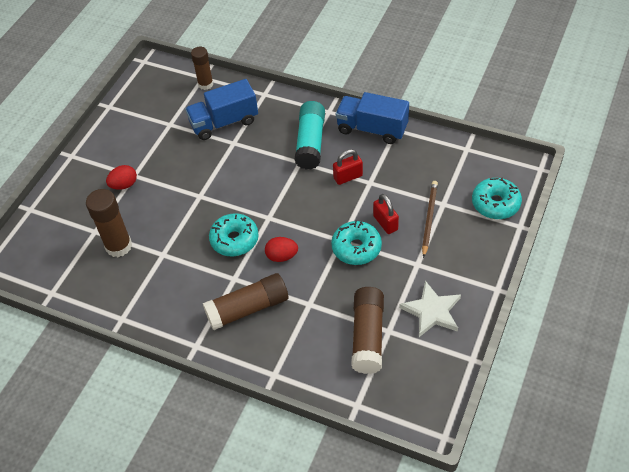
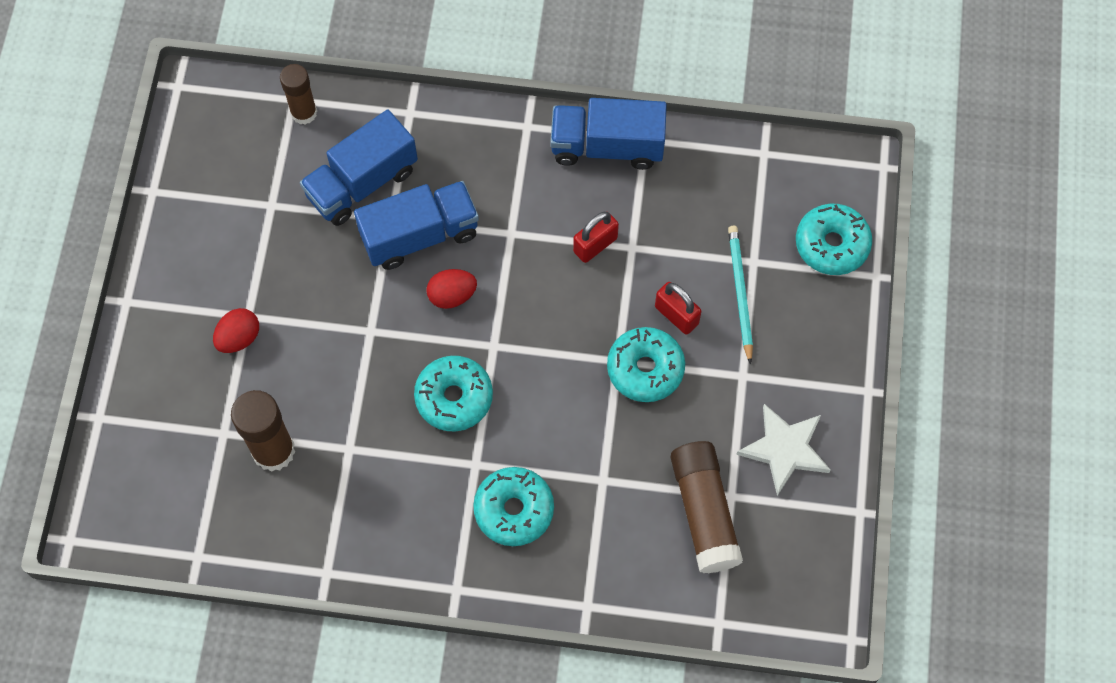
camera: 20 degrees left, 15 degrees up
brown glue stick [203,273,288,330] -> turquoise donut [473,467,554,546]
red egg [265,237,298,262] -> red egg moved to [426,269,477,309]
turquoise glue stick [294,101,325,170] -> none
brown pencil [422,181,438,258] -> turquoise pencil [728,226,753,364]
none -> blue truck [354,181,479,270]

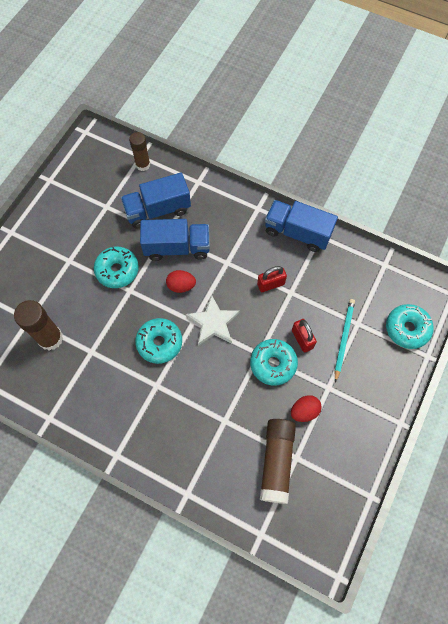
camera: 20 degrees right, 0 degrees up
red egg [213,308,259,353] -> red egg moved to [291,395,322,422]
turquoise donut [473,467,554,546] -> turquoise donut moved to [94,247,139,288]
white star [736,404,830,496] -> white star moved to [186,294,240,345]

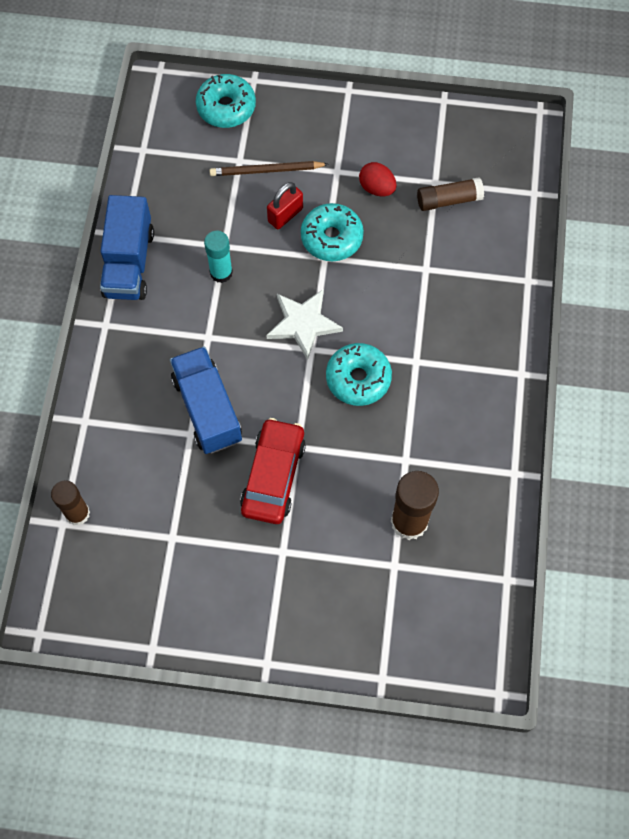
camera: 110 degrees left, 0 degrees up
turquoise donut [94,247,139,288] -> red car [240,418,306,524]
blue truck [121,173,191,228] -> none
red egg [166,270,196,293] -> none
red padlock [257,266,287,292] -> turquoise glue stick [204,231,233,283]
brown glue stick [260,419,296,504] -> brown glue stick [417,177,484,211], size x0.66
turquoise pencil [335,299,355,383] -> brown pencil [210,161,328,176]

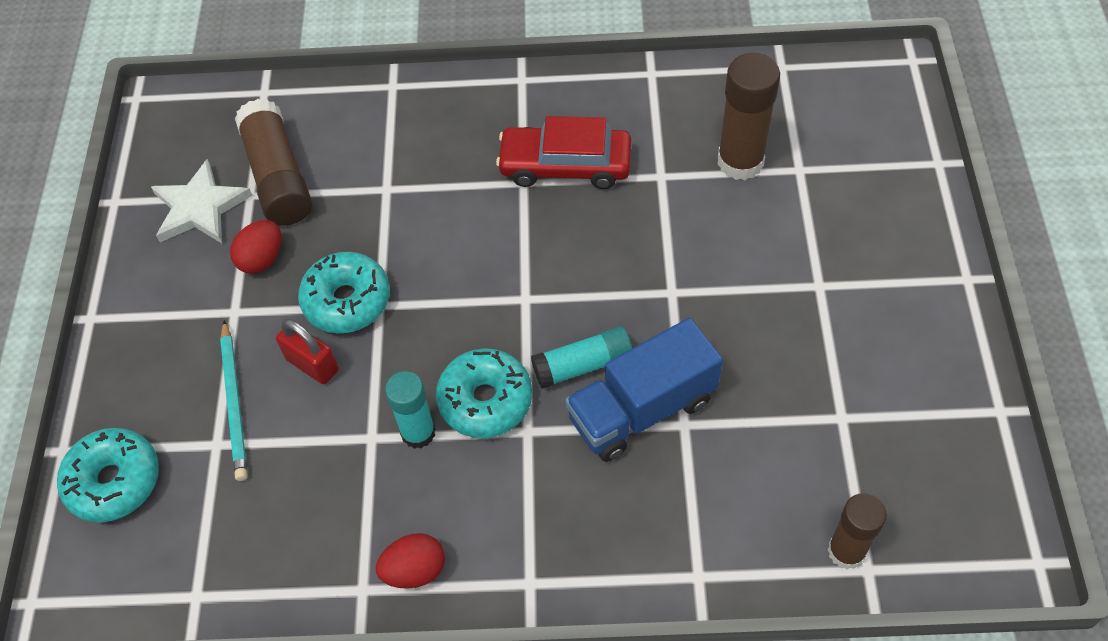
camera: 95 degrees left, 10 degrees down
blue truck [100,195,154,300] -> red egg [376,533,445,589]
brown pencil [210,161,328,176] -> turquoise pencil [220,320,248,481]
red car [240,418,306,524] -> red car moved to [496,116,631,189]
white star [266,290,343,360] -> white star moved to [151,159,253,243]
turquoise donut [326,343,392,406] -> turquoise donut moved to [436,348,533,438]
brown glue stick [417,177,484,211] -> brown glue stick [235,99,312,226], size x1.51
none -> turquoise glue stick [531,326,632,389]

